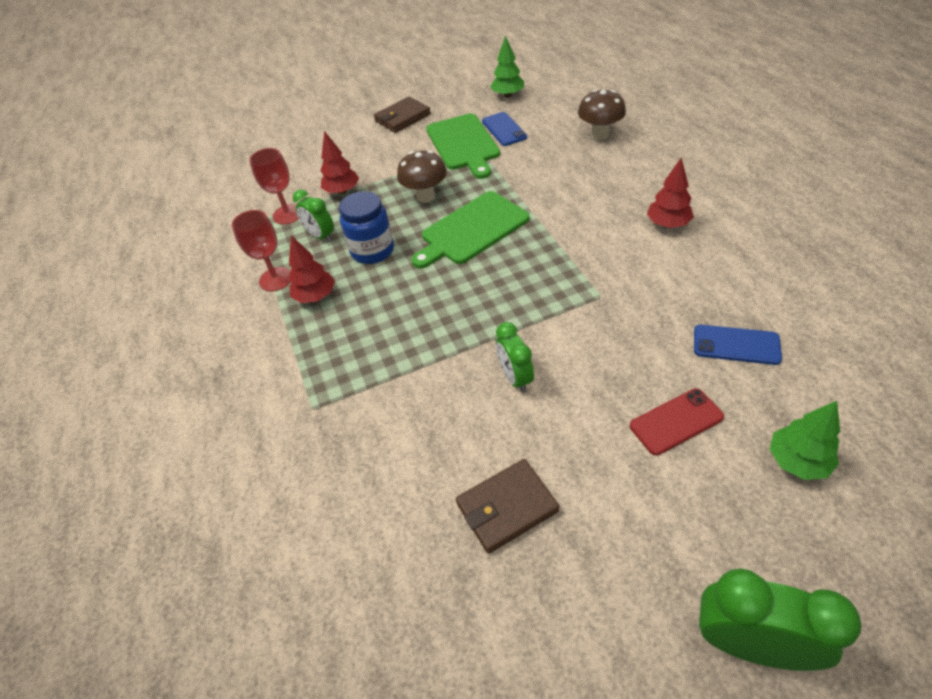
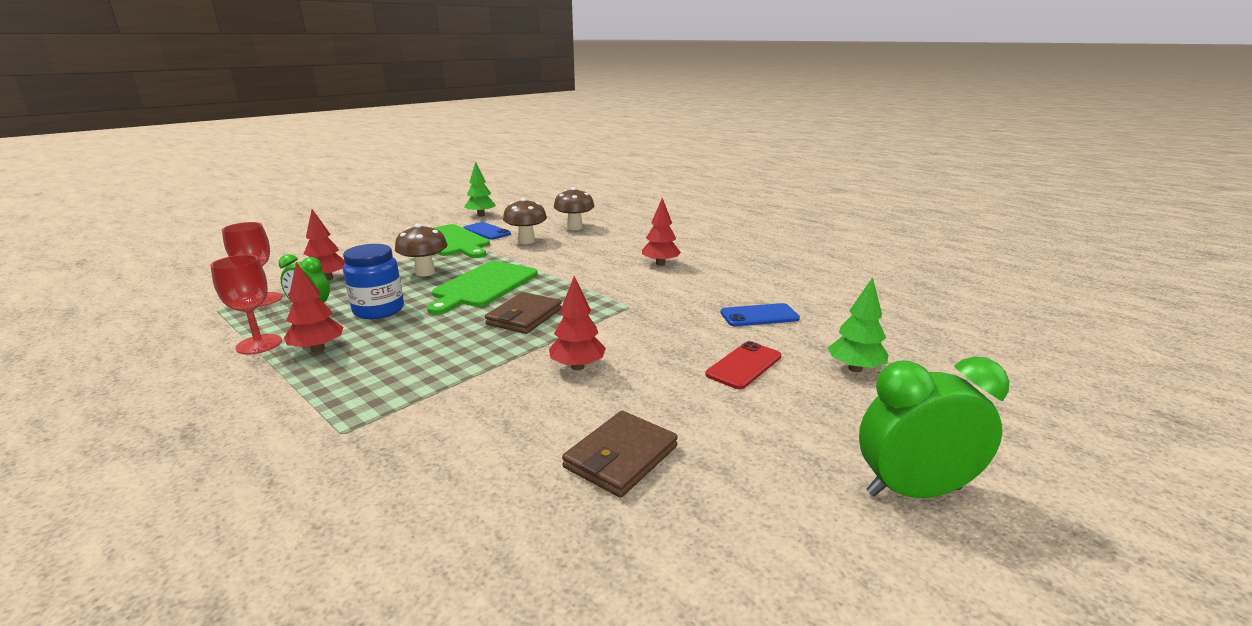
camera: 30 degrees left, 25 degrees down
brown wallet [374,96,431,133] -> brown wallet moved to [485,292,562,334]
green clock [496,322,534,393] -> red tree [549,276,606,370]
none -> brown mushroom [503,198,547,244]

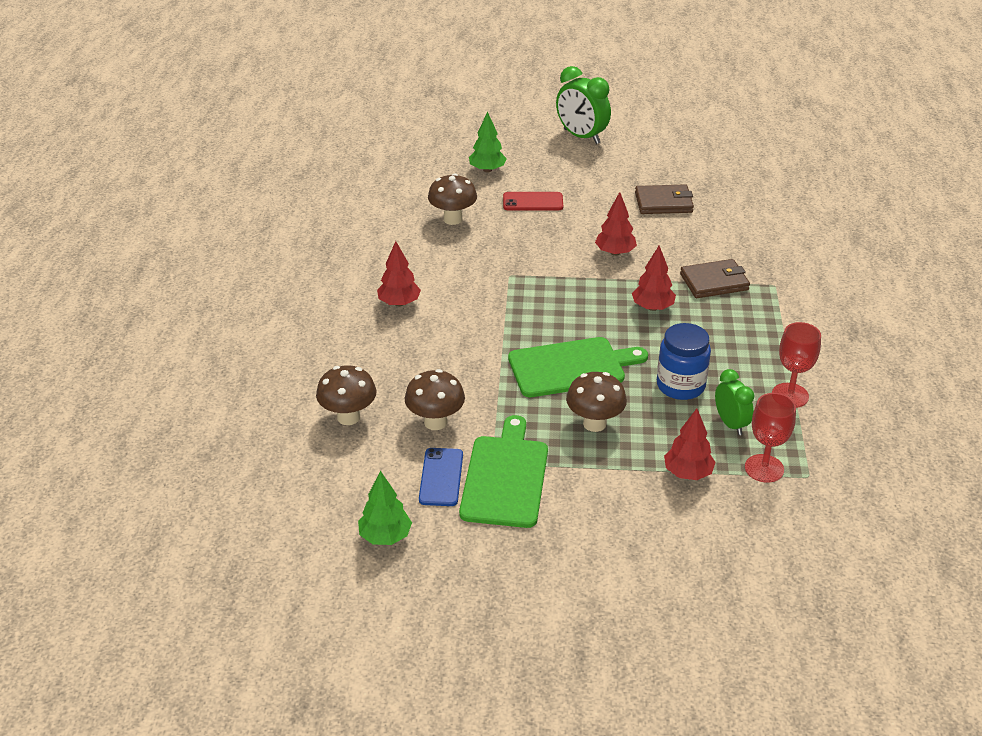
camera: 130 degrees left, 15 degrees up
red tree [284,262,343,352] -> red tree moved to [632,246,676,311]
brown wallet [485,292,562,334] -> brown wallet moved to [680,259,750,298]
blue phone [720,303,800,326] -> brown mushroom [428,173,477,225]

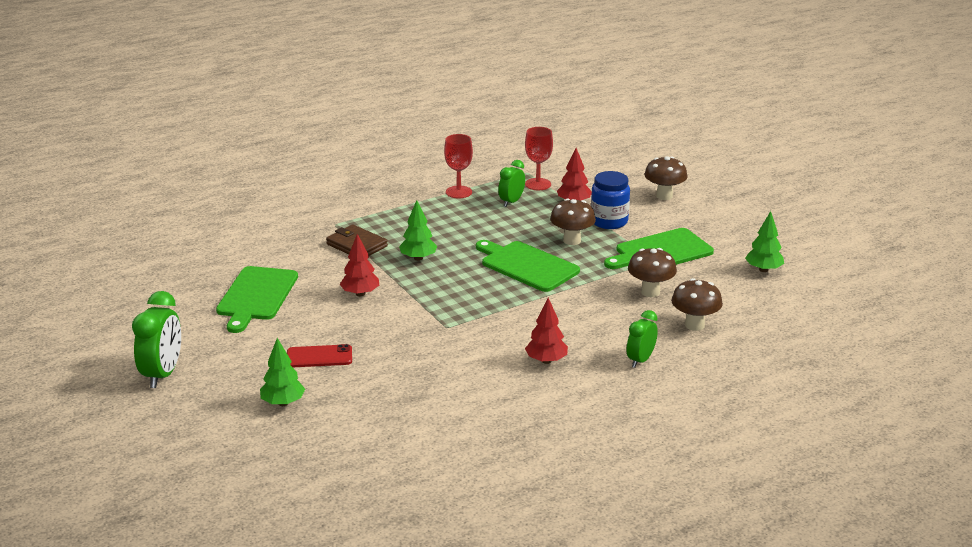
camera: 125 degrees left, 10 degrees down
blue phone [419,448,463,506] -> none
brown mushroom [428,173,477,225] -> brown mushroom moved to [645,156,688,200]
red phone [503,192,563,210] -> red phone turned 60 degrees counterclockwise [287,344,352,367]
red tree [632,246,676,311] -> green tree [399,200,437,261]
brown wallet [635,184,694,214] -> green cutting board [216,266,298,333]
blue jar [657,323,711,400] -> blue jar moved to [591,171,630,229]
none -> green clock [627,310,658,368]

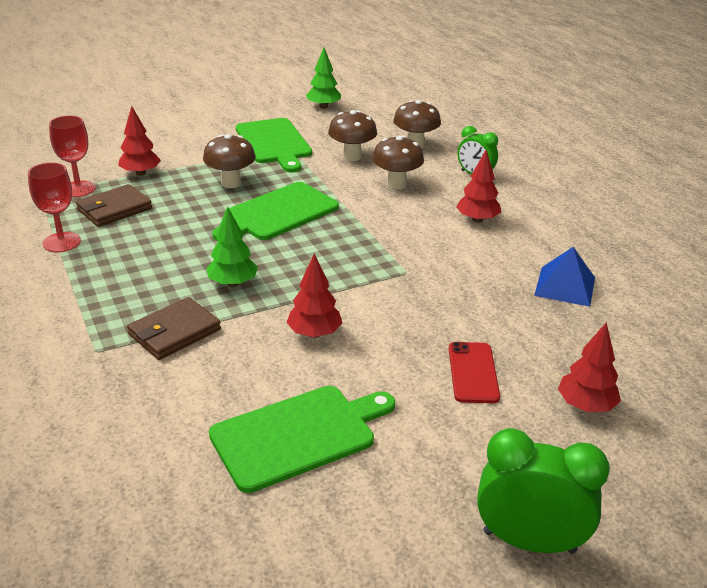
camera: 85 degrees left, 5 degrees up
green cutting board [216,266,298,333] -> green cutting board turned 45 degrees counterclockwise [209,386,395,493]
green tree [260,338,305,406] -> red tree [558,322,621,412]
green clock [498,160,525,207] -> brown wallet [76,184,152,227]
blue jar [591,171,630,229] -> none
brown mushroom [645,156,688,200] -> brown mushroom moved to [372,136,424,189]
none -> blue pyramid [534,247,595,307]

